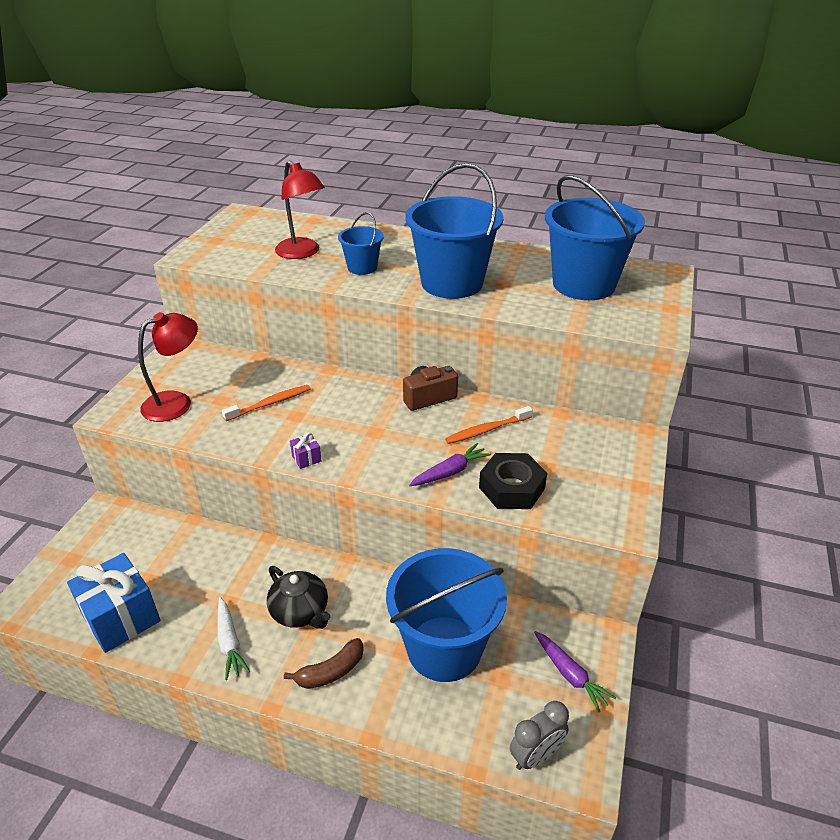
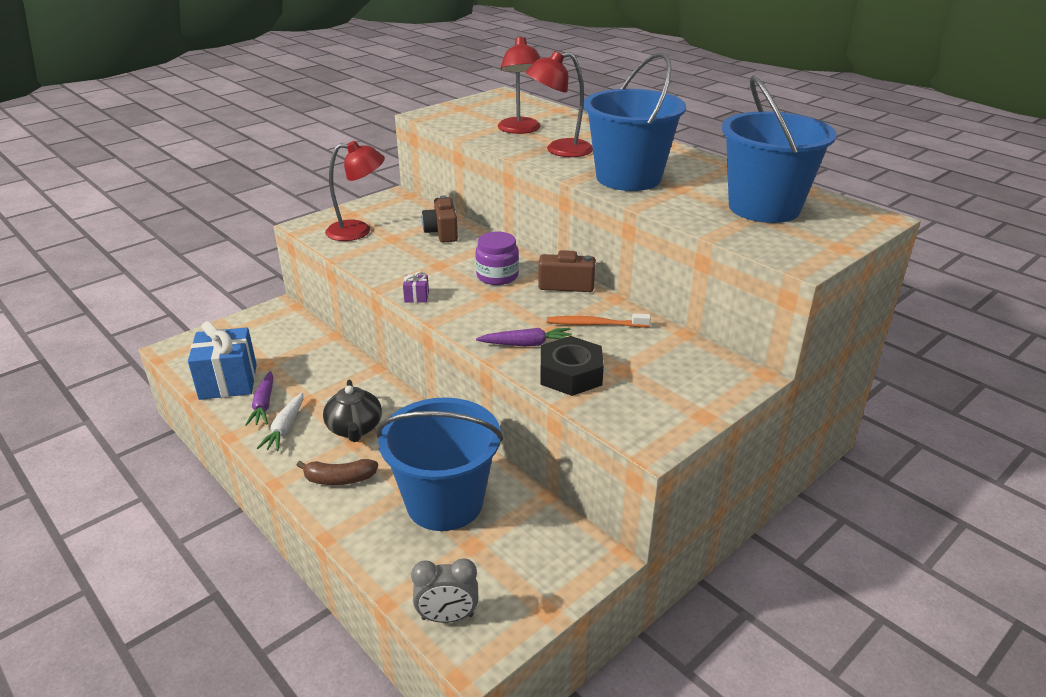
camera: 30 degrees right, 5 degrees down
orange toothbrush [222,385,311,421] -> none
blue bucket [338,212,384,275] -> red lamp [526,51,593,157]
purple carrot [534,631,616,712] -> purple carrot moved to [245,371,273,426]
none -> brown camera [422,195,458,243]
none -> purple jar [475,232,519,285]

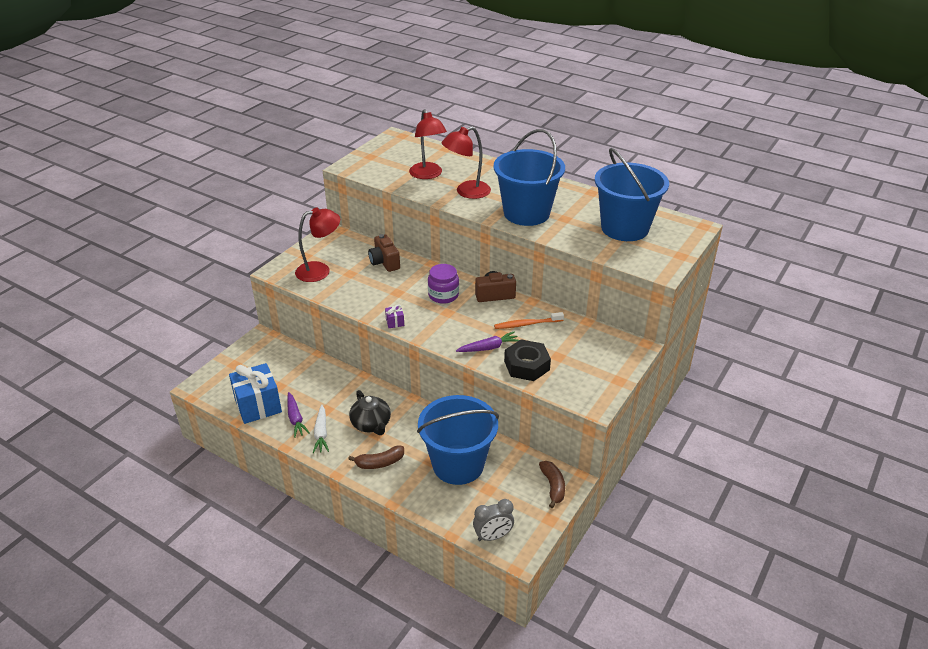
camera: 15 degrees left, 5 degrees up
none -> brown banana [539,461,565,508]

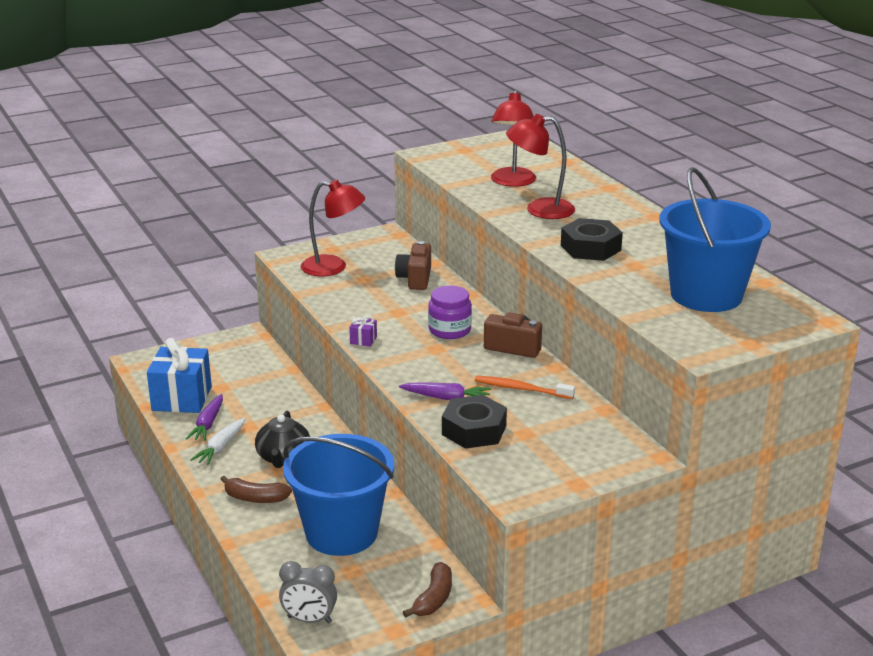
camera: 30 degrees right, 10 degrees down
blue bucket [494,129,565,226] -> black nut [561,218,623,261]

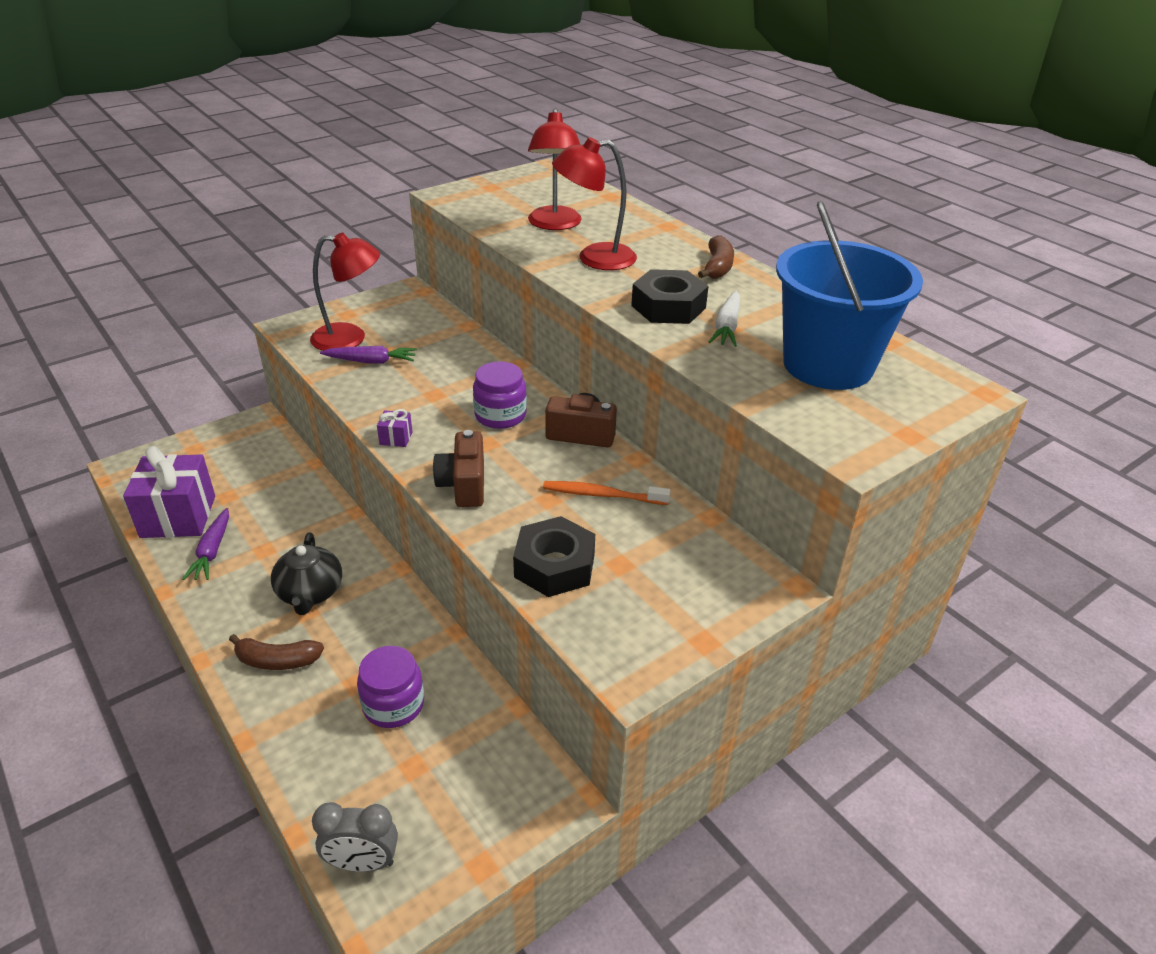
camera: 10 degrees left, 10 degrees up
blue gift [147,338,212,413] -> purple gift [123,446,215,538]
white carrot [190,417,245,465] -> white carrot moved to [709,291,740,347]
blue bucket [283,434,394,556] -> purple jar [357,646,424,728]
brown camera [395,241,431,290] -> brown camera moved to [433,430,484,507]
purple carrot [399,382,492,400] -> purple carrot moved to [320,346,417,364]
brown banana [403,562,452,618] -> brown banana moved to [698,235,734,279]

